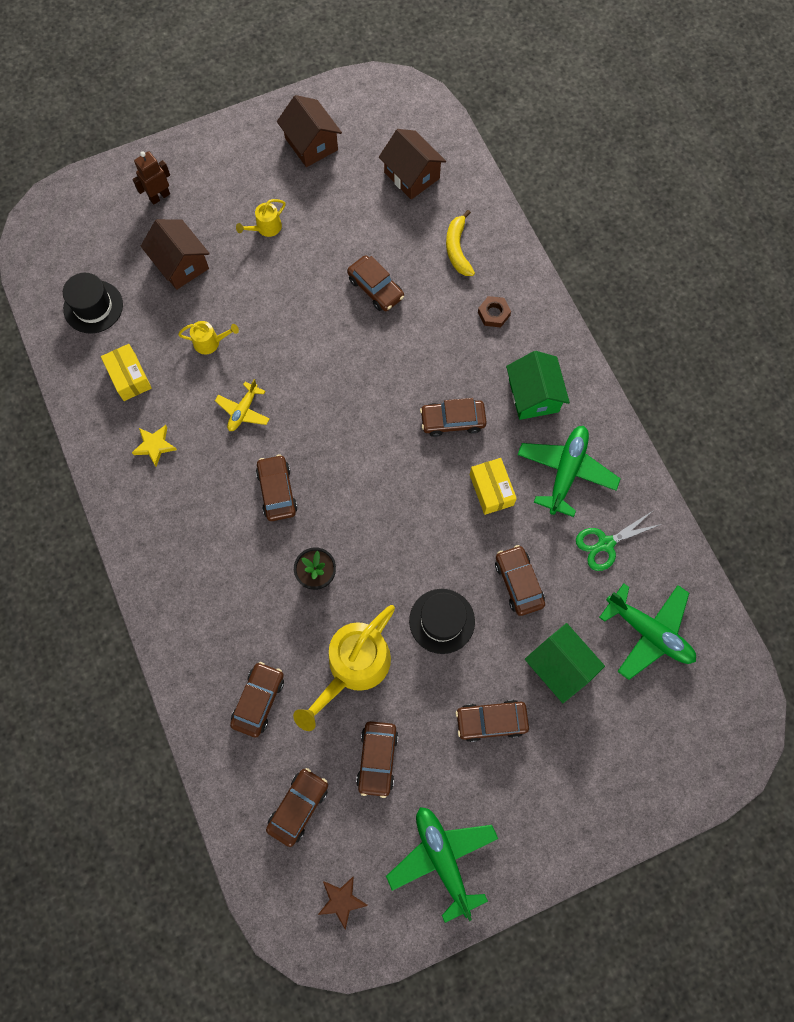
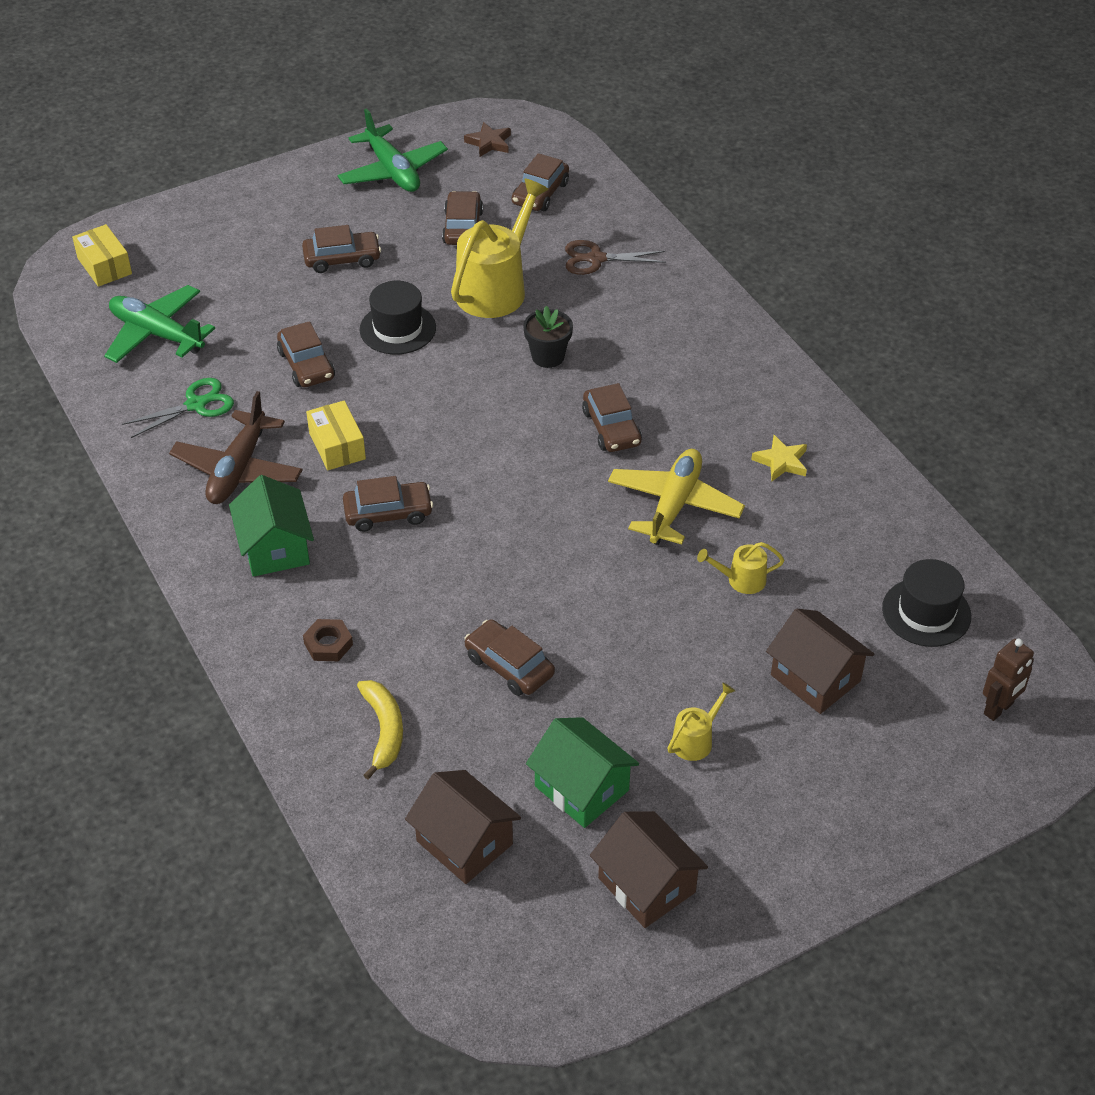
camera: 175 degrees right, 25 degrees down
yellow box [101,344,152,401] -> yellow box moved to [72,224,132,287]
brown robot [132,151,170,204] -> brown robot moved to [983,639,1034,721]
yellow plane [215,379,270,431] -> yellow plane [608,449,745,545], size x1.73
brown car [230,662,284,737] -> brown scissors [565,240,666,275]
green plane [518,426,621,517] -> brown plane [169,391,303,504]
green house [525,623,605,703] -> green house moved to [526,717,639,828]

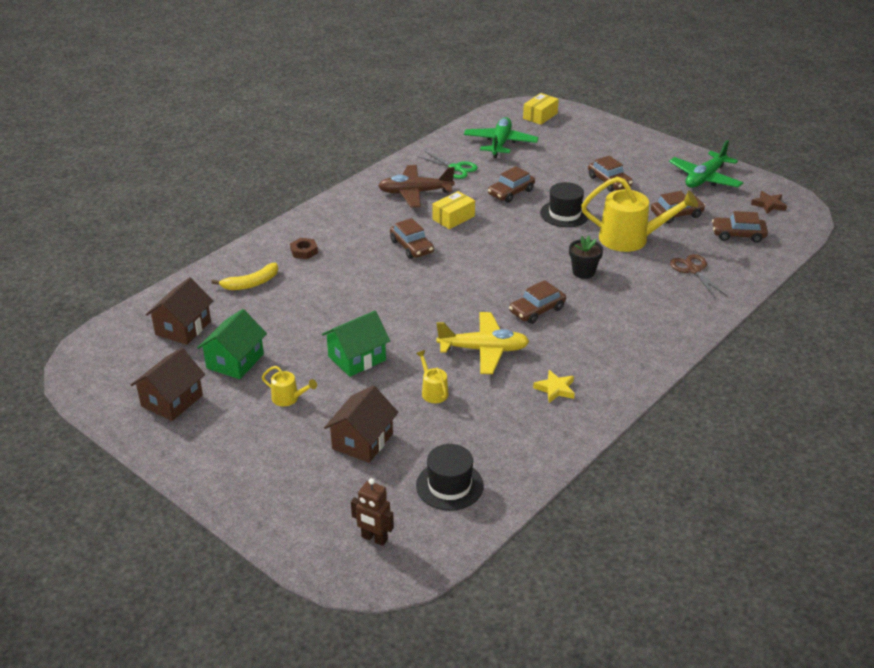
camera: 70 degrees right, 10 degrees down
green house [229,475,314,577] -> green house moved to [322,311,390,377]
brown car [464,619,555,696] -> none

